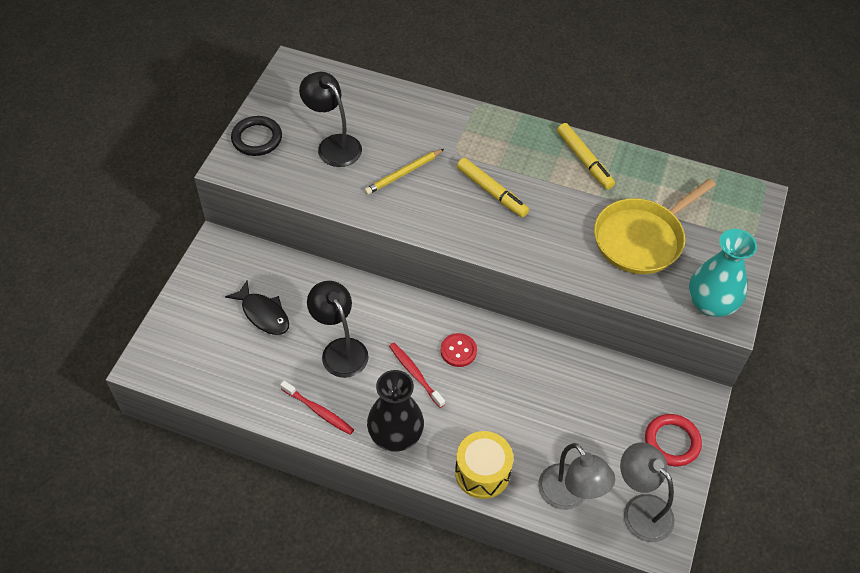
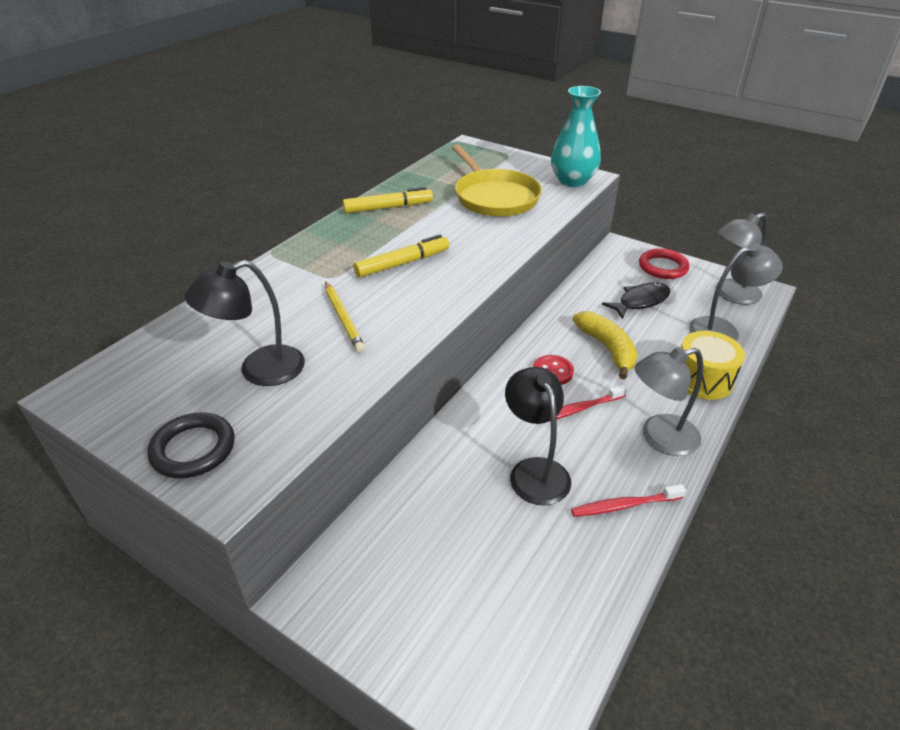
camera: 75 degrees left, 15 degrees down
black fish [225,281,289,335] -> black fish moved to [602,283,670,319]
red toothbrush [280,381,354,435] -> red toothbrush turned 150 degrees counterclockwise [571,484,686,517]
black lamp [307,281,369,378] -> black lamp turned 90 degrees clockwise [505,367,571,505]
black vase [367,370,424,451] -> grey lamp [634,347,703,456]
none -> yellow banana [573,311,637,379]

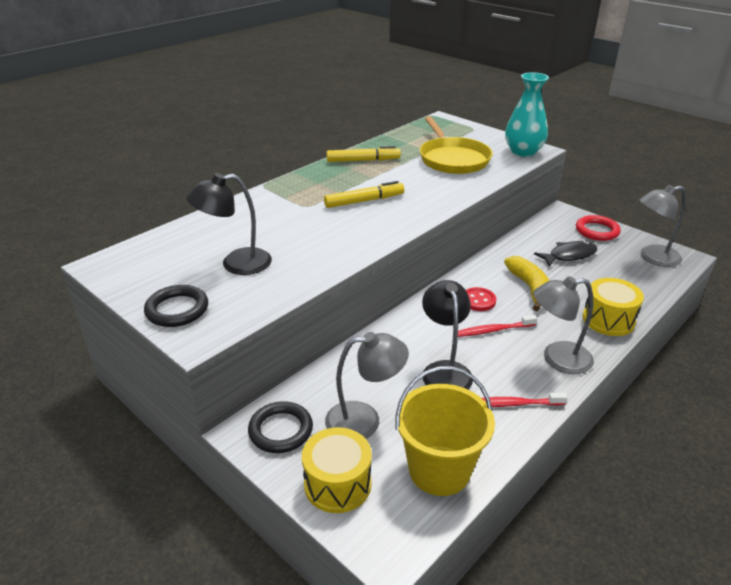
camera: 10 degrees right, 5 degrees down
yellow pencil [325,281,365,352] -> none
grey lamp [689,243,783,341] -> grey lamp moved to [325,332,409,439]
none -> black ring [248,401,313,453]
none -> yellow drum [302,427,372,513]
none -> yellow bucket [395,366,495,496]

